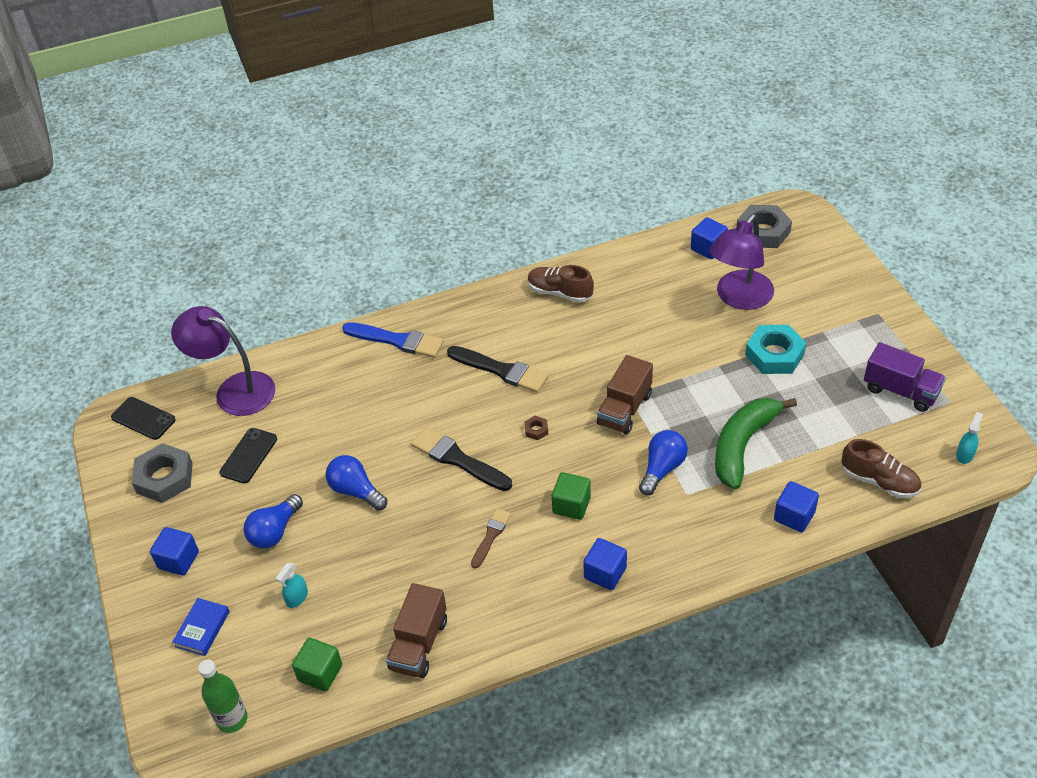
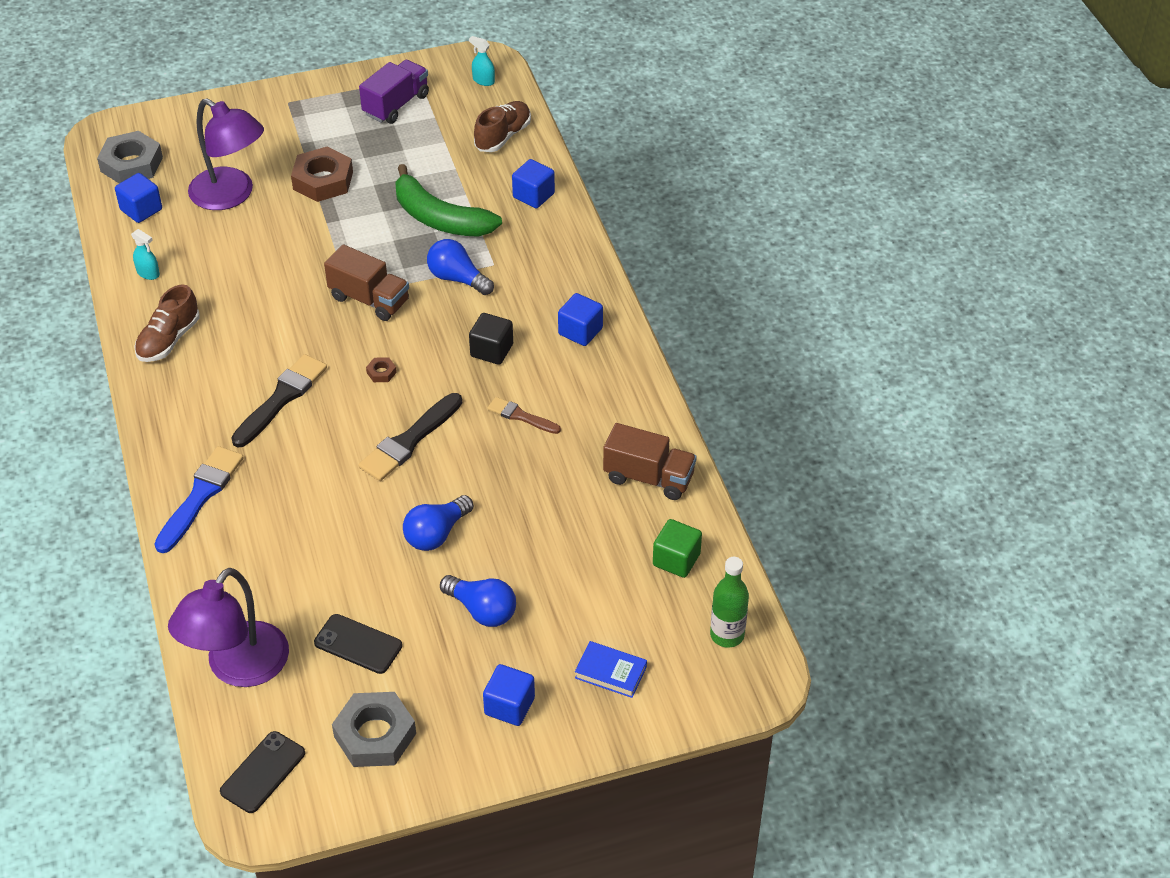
camera: 90 degrees left, 0 degrees up
turquoise spray bottle [275,562,308,608] -> turquoise spray bottle moved to [131,229,160,280]
green cube [552,472,591,520] -> black cube [469,313,513,365]
turquoise nut [745,325,806,374] -> brown nut [291,146,353,202]

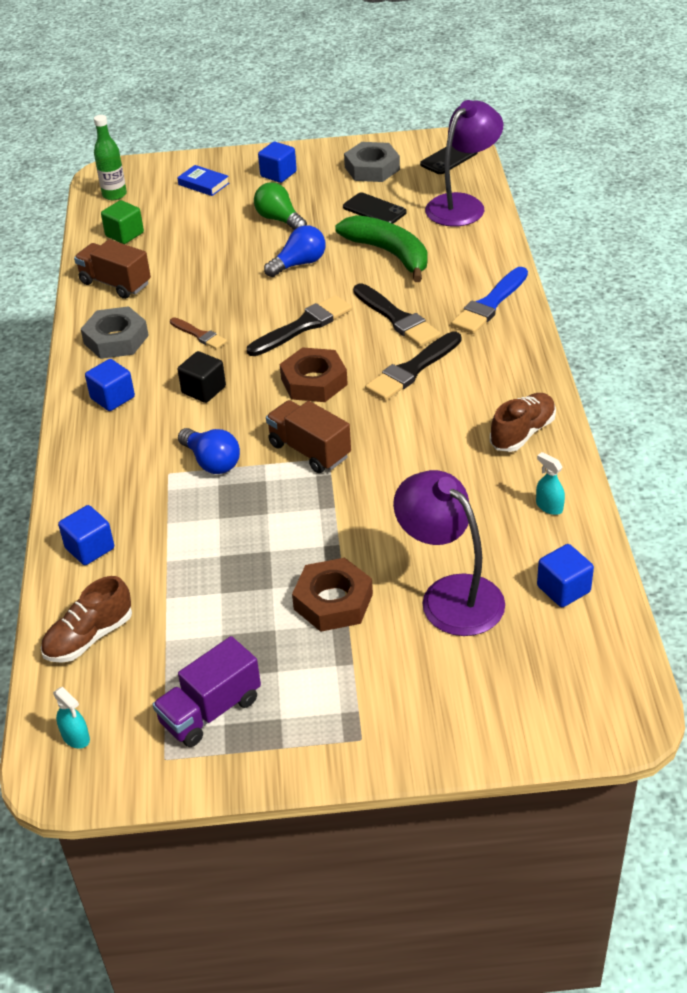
camera: 165 degrees left, 5 degrees down
grey nut [97,131,163,184] -> grey nut moved to [81,306,149,359]
brown nut [366,357,397,382] -> brown nut [280,347,348,402], size x2.34
green banana [395,164,502,237] -> green banana moved to [335,215,427,282]
blue light bulb [440,575,516,627] -> green light bulb [254,182,307,230]
none -> black brush [353,283,441,347]

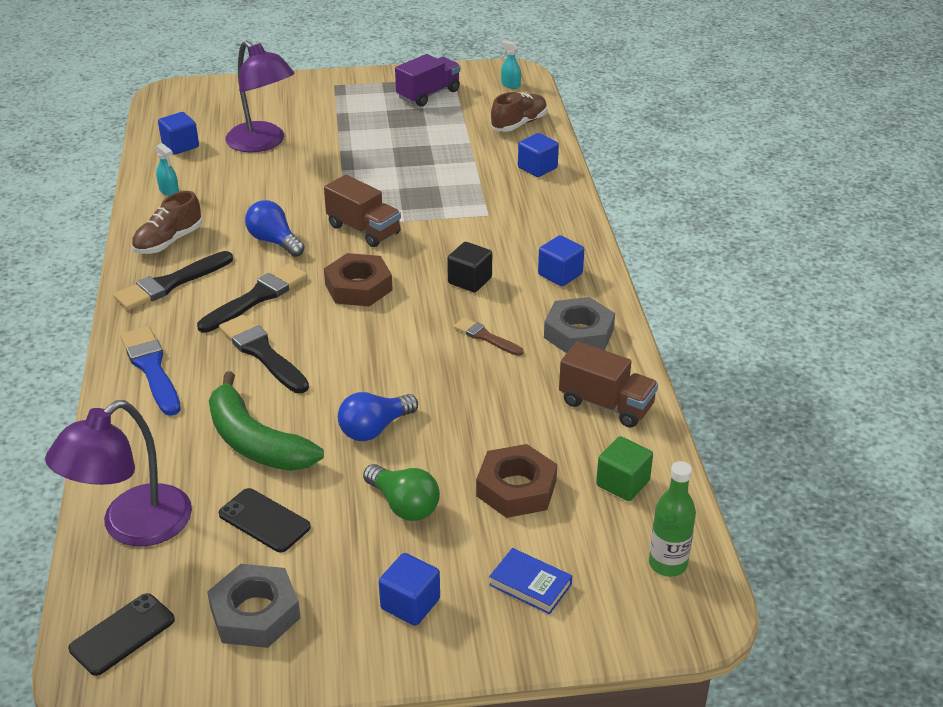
camera: 175 degrees right, 5 degrees down
blue light bulb [178,428,240,474] -> blue light bulb moved to [245,200,305,257]
black brush [247,295,352,356] -> black brush moved to [113,251,233,310]
brown nut [292,558,373,632] -> brown nut moved to [476,444,557,518]
blue brush [451,267,528,334] -> blue brush turned 60 degrees counterclockwise [120,326,181,416]

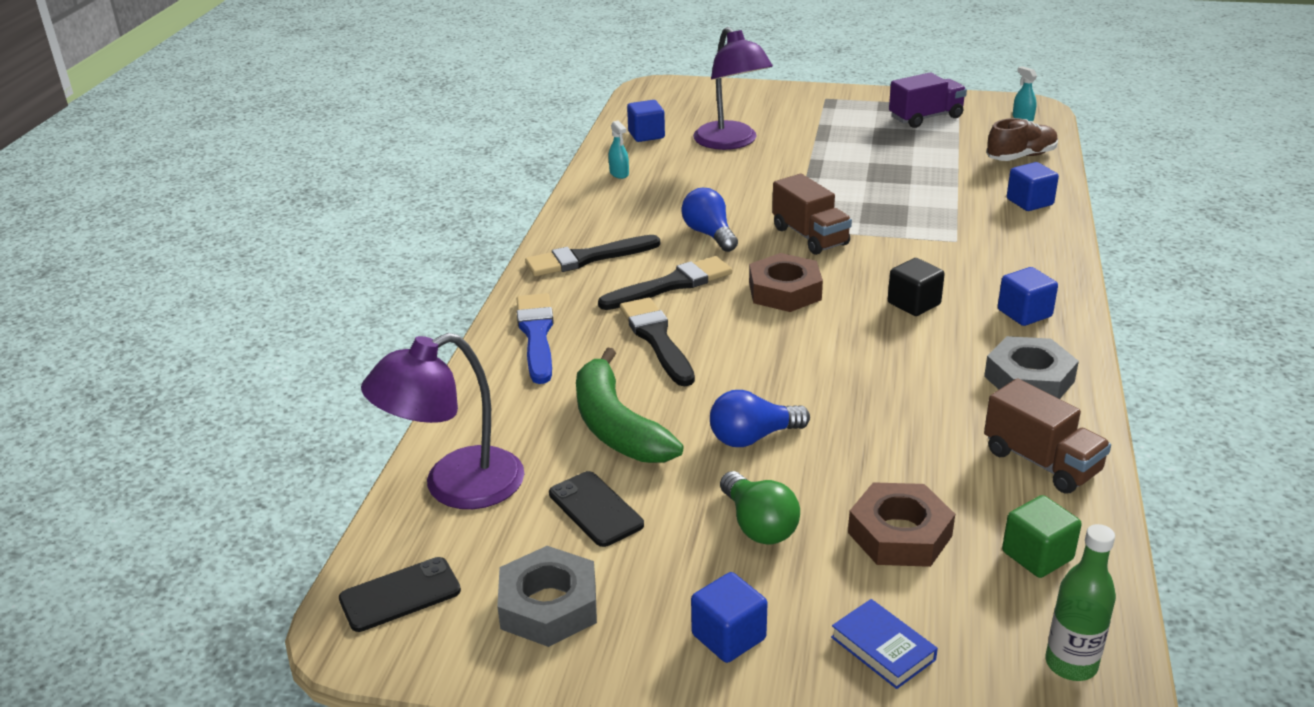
camera: 20 degrees right, 5 degrees down
brown shoe [131,191,202,254] -> none
brown brush [454,318,523,356] -> none

